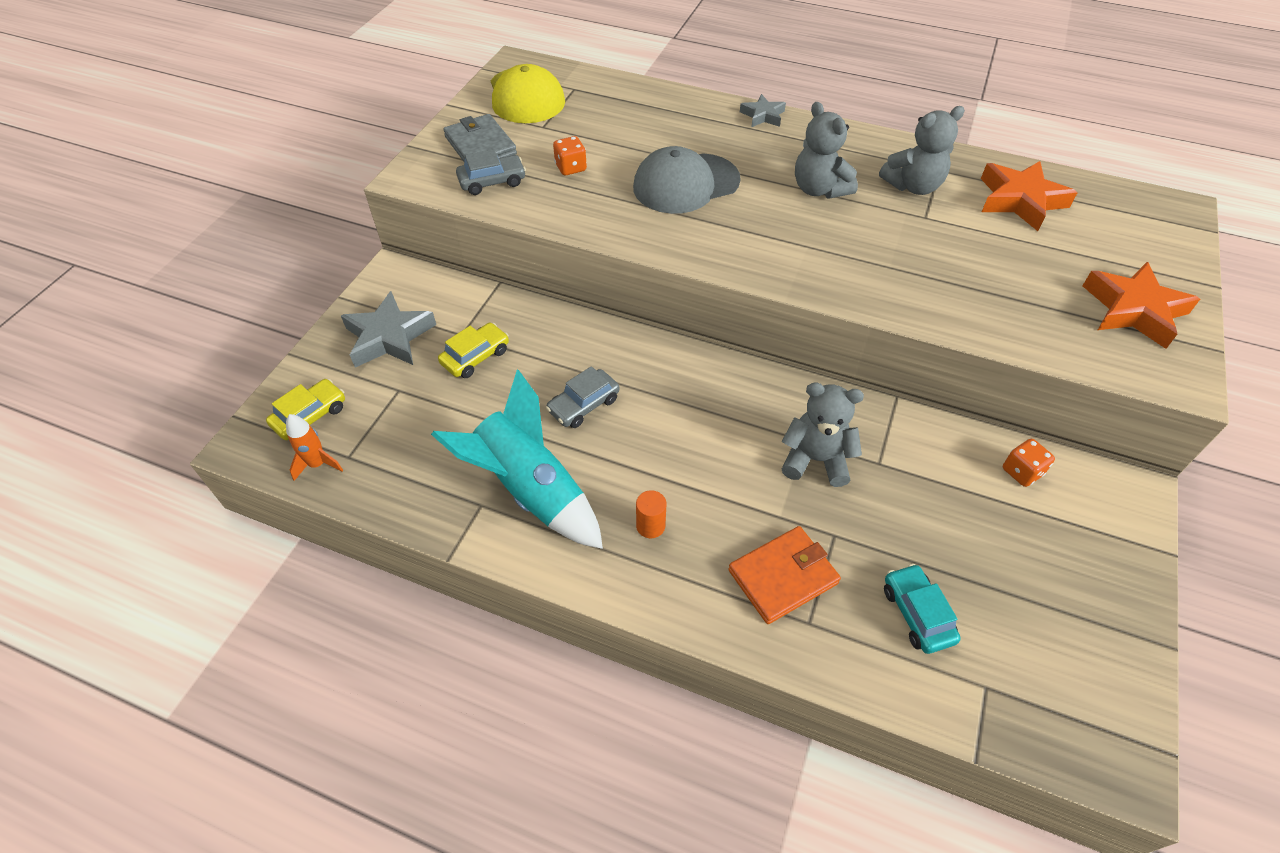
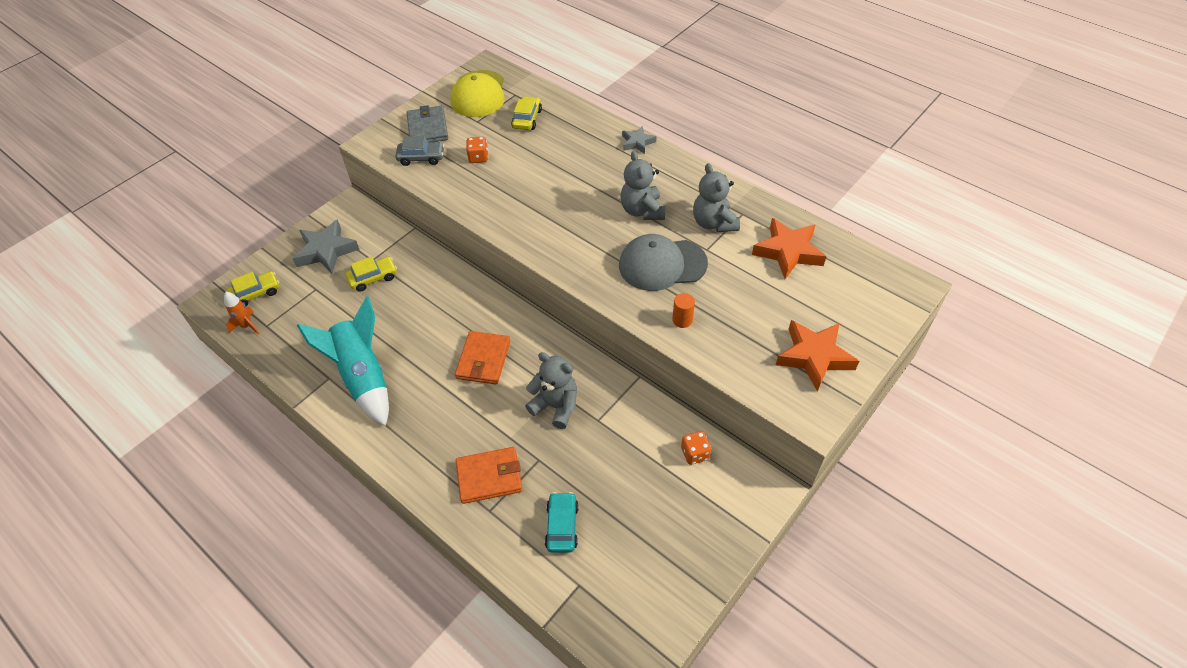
camera: 20 degrees right, 0 degrees up
grey car [546,366,620,428] -> none
grey cap [633,146,741,214] -> grey cap moved to [619,234,708,291]
orange cylinder [636,490,666,538] -> orange cylinder moved to [672,293,695,328]
grey teddy bear [879,106,965,195] -> grey teddy bear turned 75 degrees clockwise [693,163,740,232]
none -> orange wallet [455,331,510,384]
none -> yellow car [511,96,542,130]

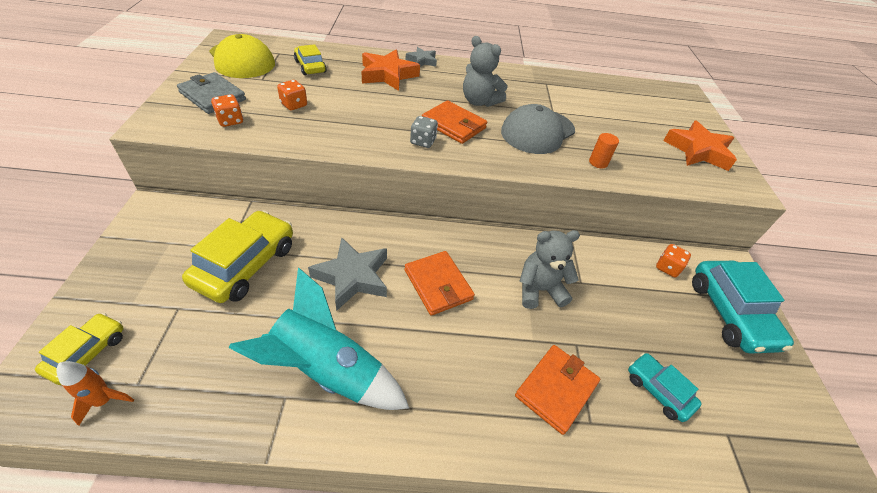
camera: 45 degrees left, 5 degrees down
grey star [292,219,360,274] -> grey star moved to [308,237,387,310]
yellow car [345,256,397,292] -> yellow car [182,210,293,303], size x1.77
grey car [396,136,444,166] -> orange dice [211,94,243,127]
grey teddy bear [693,163,740,232] -> none
orange star [752,218,827,279] -> orange star moved to [361,49,420,91]
none -> grey dice [410,116,438,148]
none -> orange wallet [422,100,487,144]
none -> turquoise car [692,261,794,354]

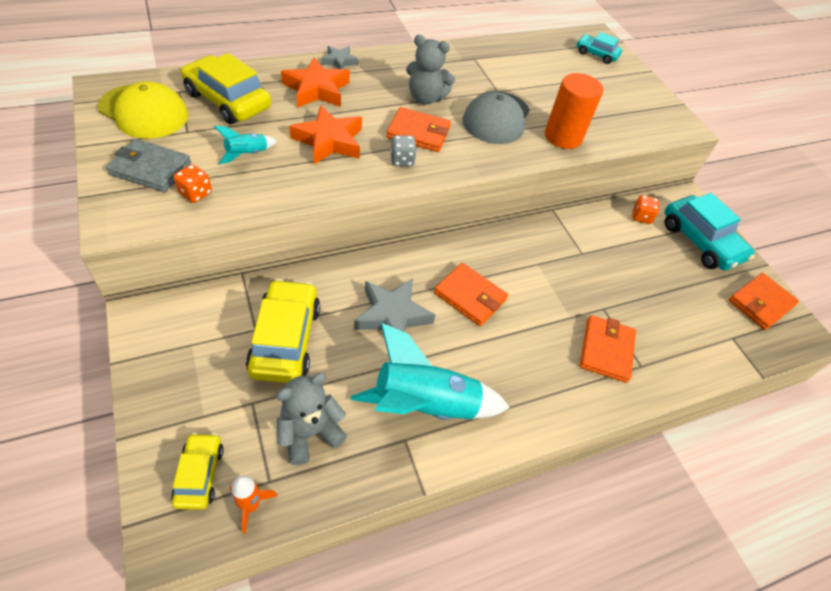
camera: 25 degrees left, 5 degrees up
orange dice [277,80,307,110] -> turquoise rocket [214,126,277,164]
yellow car [294,44,327,75] -> yellow car [181,53,271,124], size x1.77
grey teddy bear [519,230,580,309] -> grey teddy bear moved to [276,373,347,465]
orange cylinder [589,133,619,168] -> orange cylinder [545,73,603,149], size x2.11
turquoise car [628,353,702,422] -> turquoise car moved to [577,32,622,64]
orange star [663,121,737,171] -> orange star moved to [289,105,362,164]
none -> orange wallet [729,273,799,330]

